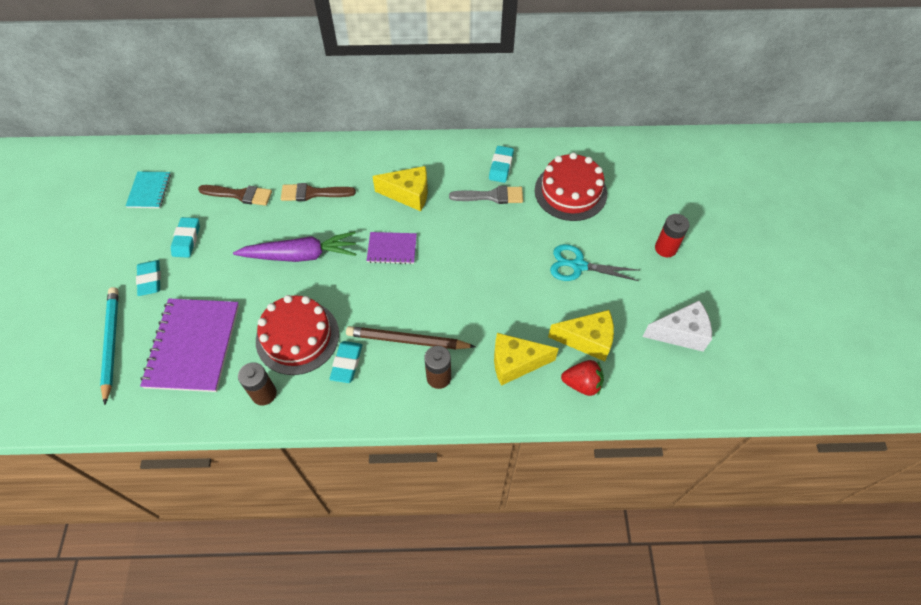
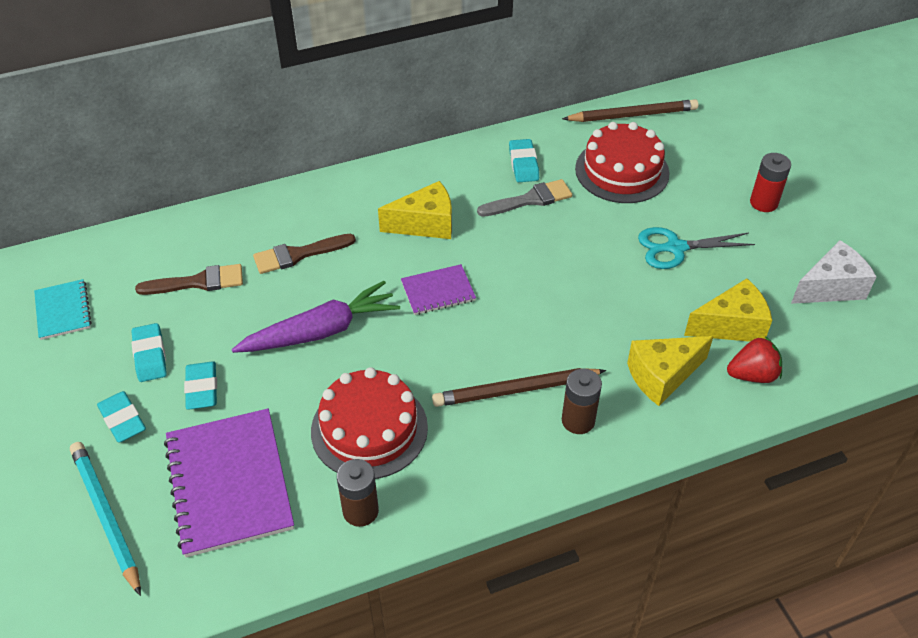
camera: 20 degrees left, 10 degrees down
turquoise eraser [330,341,362,383] -> turquoise eraser moved to [184,362,217,410]
none -> brown pencil [562,99,698,122]

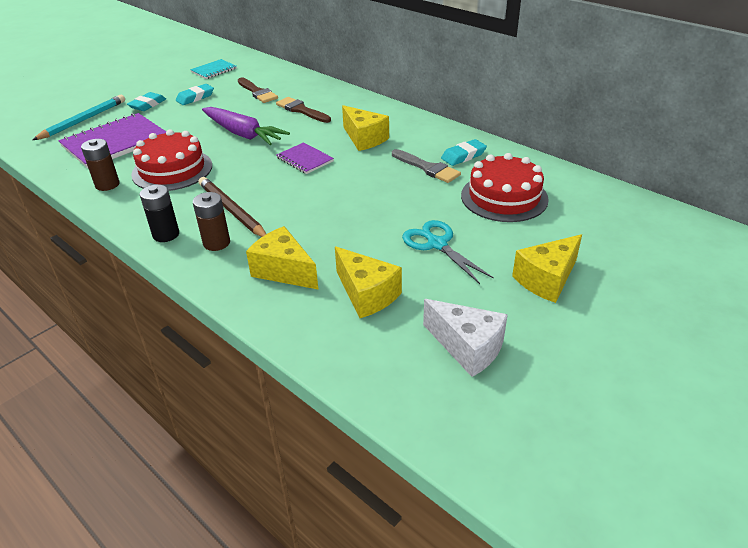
camera: 65 degrees right, 10 degrees down
turquoise eraser [184,362,217,410] -> none
brown pencil [562,99,698,122] -> none
red strawberry [727,336,782,383] -> none
red battery [750,153,791,212] -> yellow cheese [512,234,582,303]
none -> black battery [140,184,179,242]

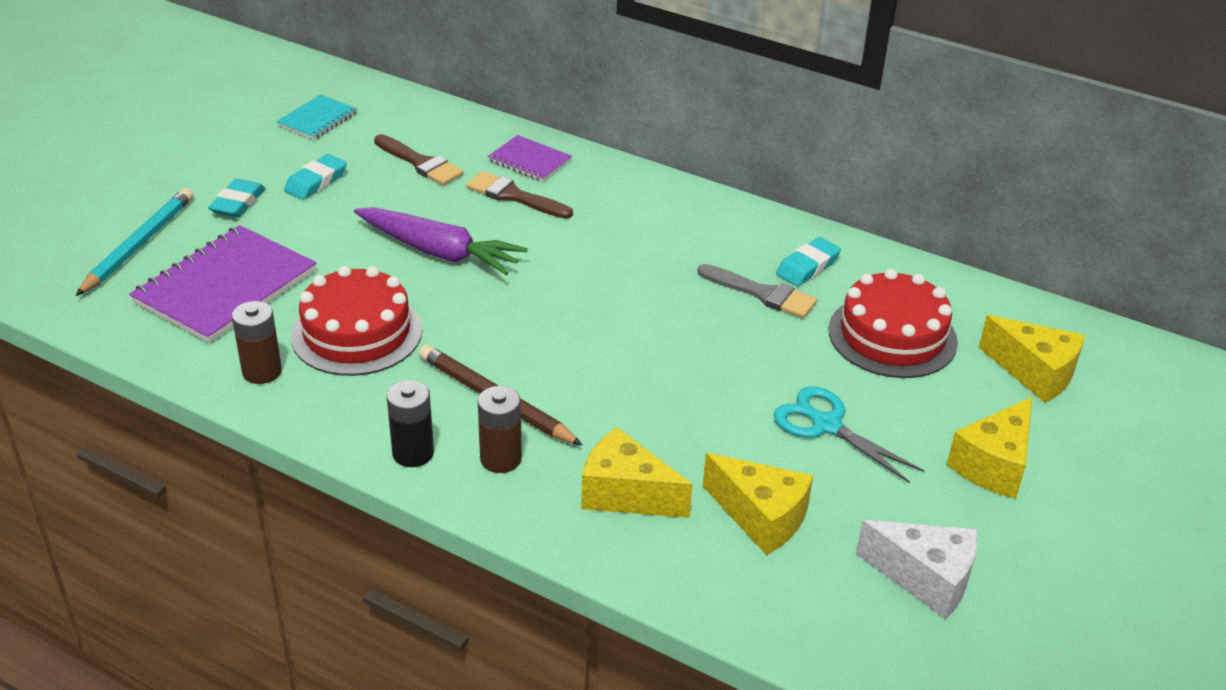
camera: 15 degrees left, 0 degrees up
purple notebook [276,142,334,174] -> purple notebook moved to [488,135,572,182]
yellow cheese [342,105,389,151] -> yellow cheese moved to [979,315,1085,403]

